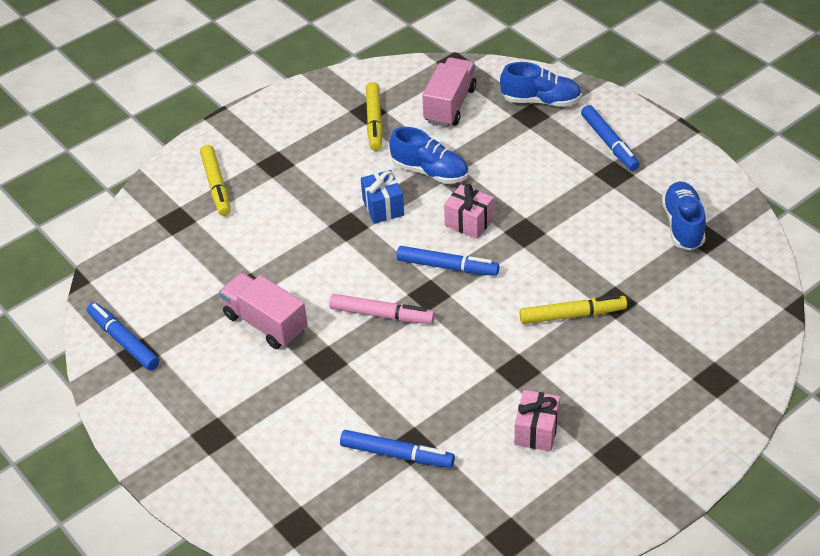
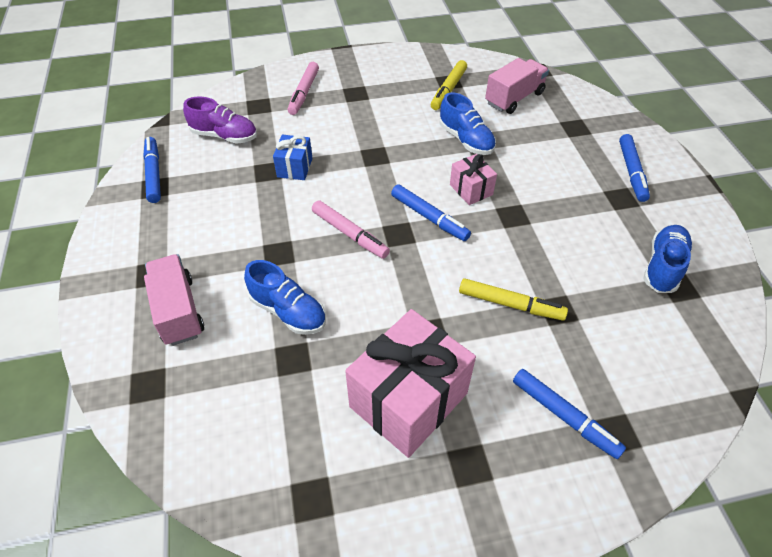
camera: 25 degrees right, 5 degrees up
yellow marker [200,145,231,216] -> pink marker [288,62,319,115]
pink truck [219,273,308,349] -> pink truck moved to [144,254,204,346]
blue marker [340,430,455,468] -> blue marker moved to [513,369,626,459]
blue gift [361,170,404,224] -> blue gift moved to [273,135,313,180]
blue shoe [500,62,582,107] -> blue shoe moved to [244,260,326,335]
pink gift [514,390,560,451] -> pink gift [345,309,476,458], size x2.03
none -> purple shoe [183,96,257,144]

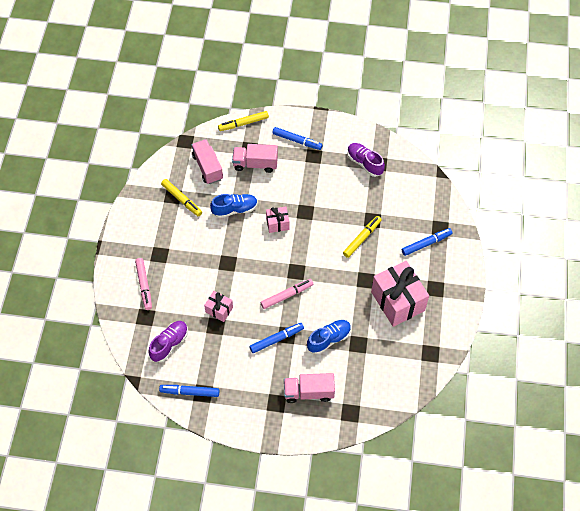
camera: 70 degrees left, 10 degrees up
blue gift [273,135,313,180] -> pink gift [204,291,233,322]
pink marker [288,62,319,115] -> pink marker turned 45 degrees clockwise [135,258,152,310]
blue marker [391,185,471,241] -> blue marker moved to [249,323,304,353]
blue shoe [643,225,693,293] -> purple shoe [347,143,385,177]
none -> yellow marker [218,111,269,131]
none -> pink truck [232,144,278,173]

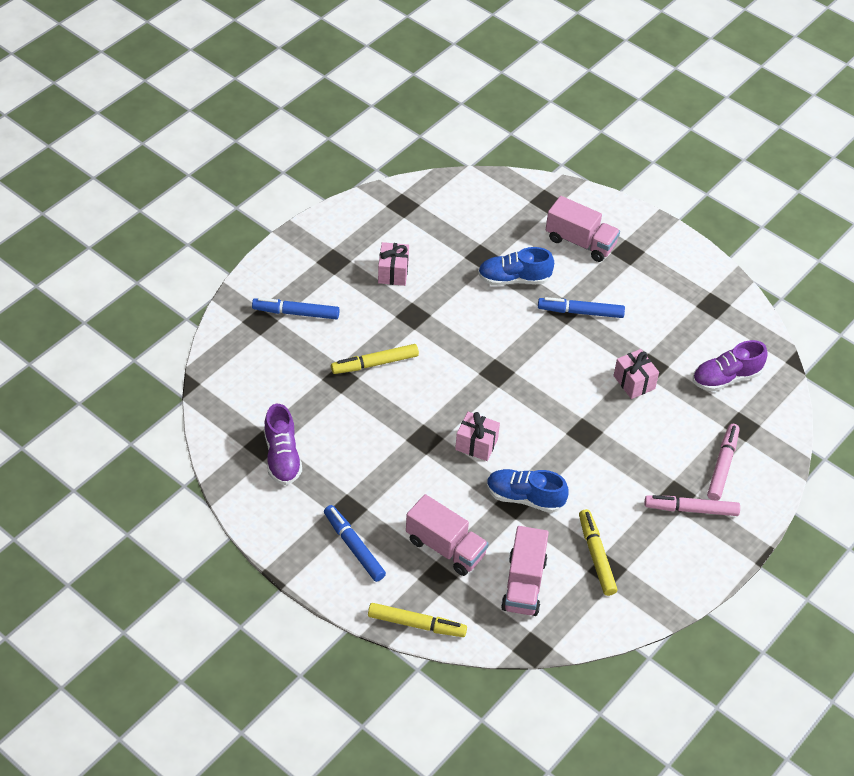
camera: 150 degrees left, 10 degrees down
blue marker [159,385,219,397] -> none
pink marker [261,279,313,309] -> pink marker moved to [645,495,740,516]
pink gift [371,261,429,327] -> pink gift [378,242,409,286], size x0.49

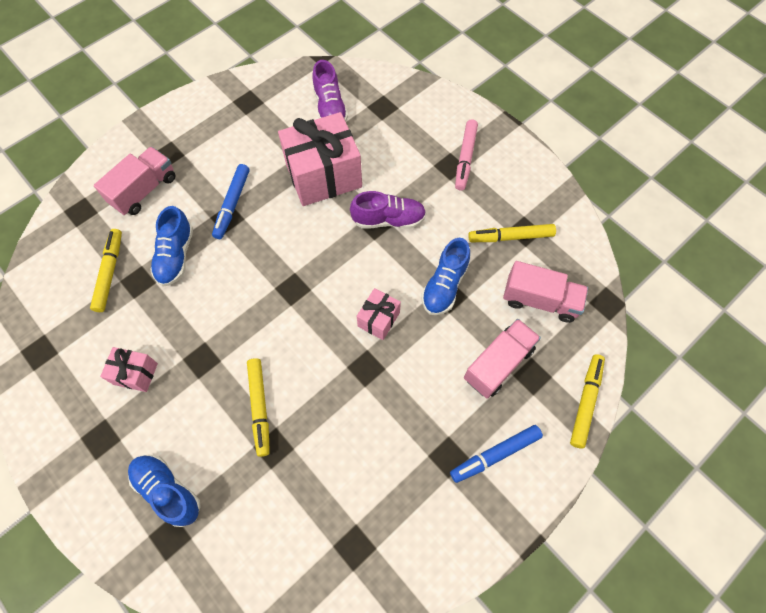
camera: 80 degrees left, 15 degrees up
blue marker [252,298,340,320] -> blue shoe [128,455,201,527]
purple shoe [264,404,302,485] -> purple shoe moved to [350,191,426,229]
pink gift [613,349,659,399] -> pink gift [278,112,362,206], size x2.03
pink marker [707,424,740,501] -> none
none -> yellow marker [90,229,122,312]

